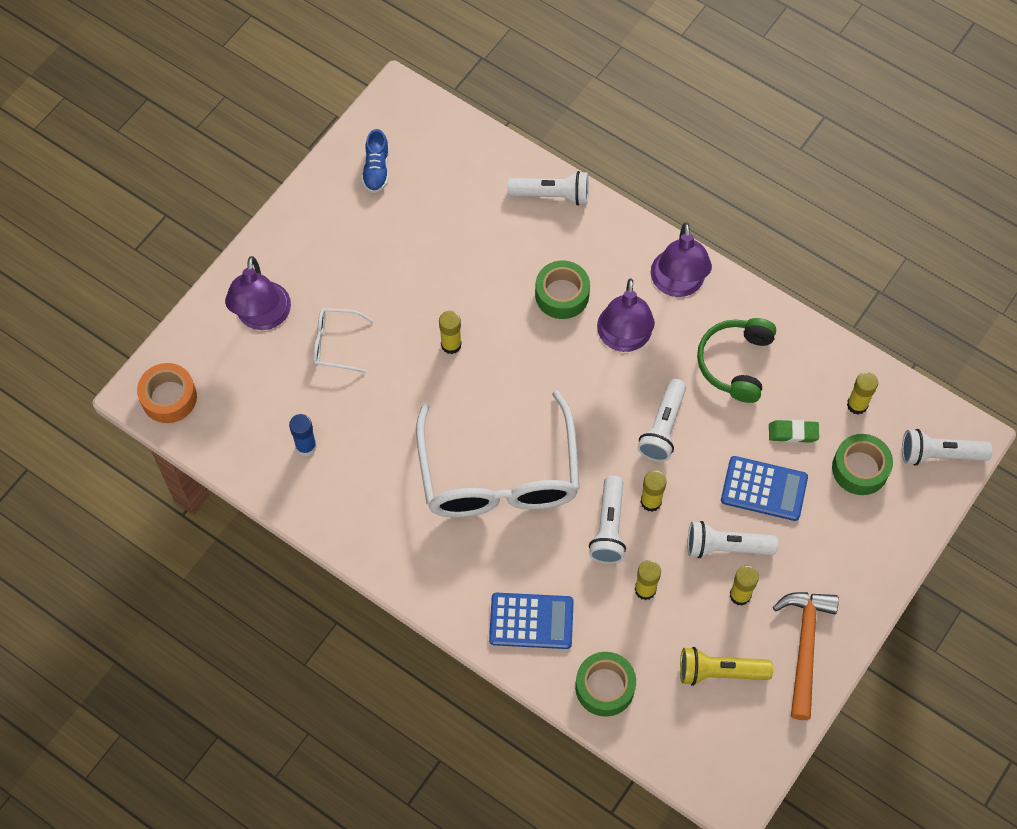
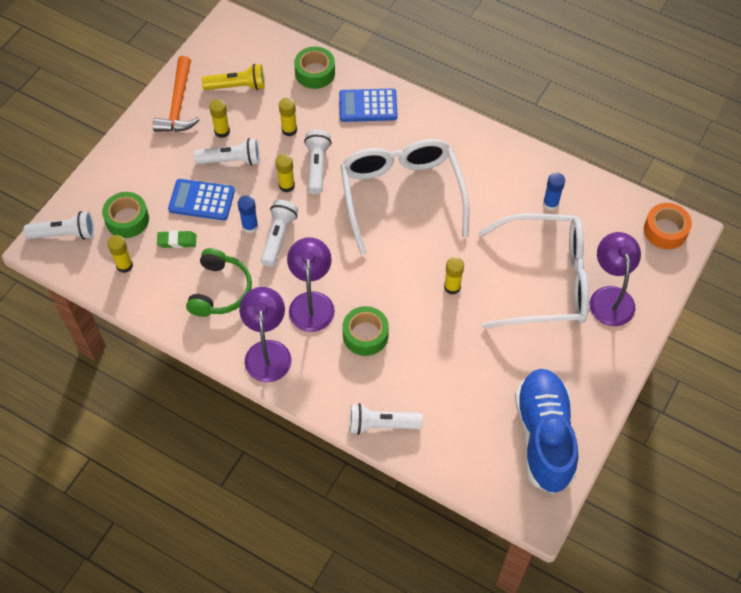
camera: 175 degrees right, 5 degrees down
white glasses [313,308,374,373] -> white glasses [478,213,589,329], size x2.34
blue shoe [362,129,389,193] -> blue shoe [515,369,578,494], size x2.28
none -> blue glue stick [238,195,258,234]

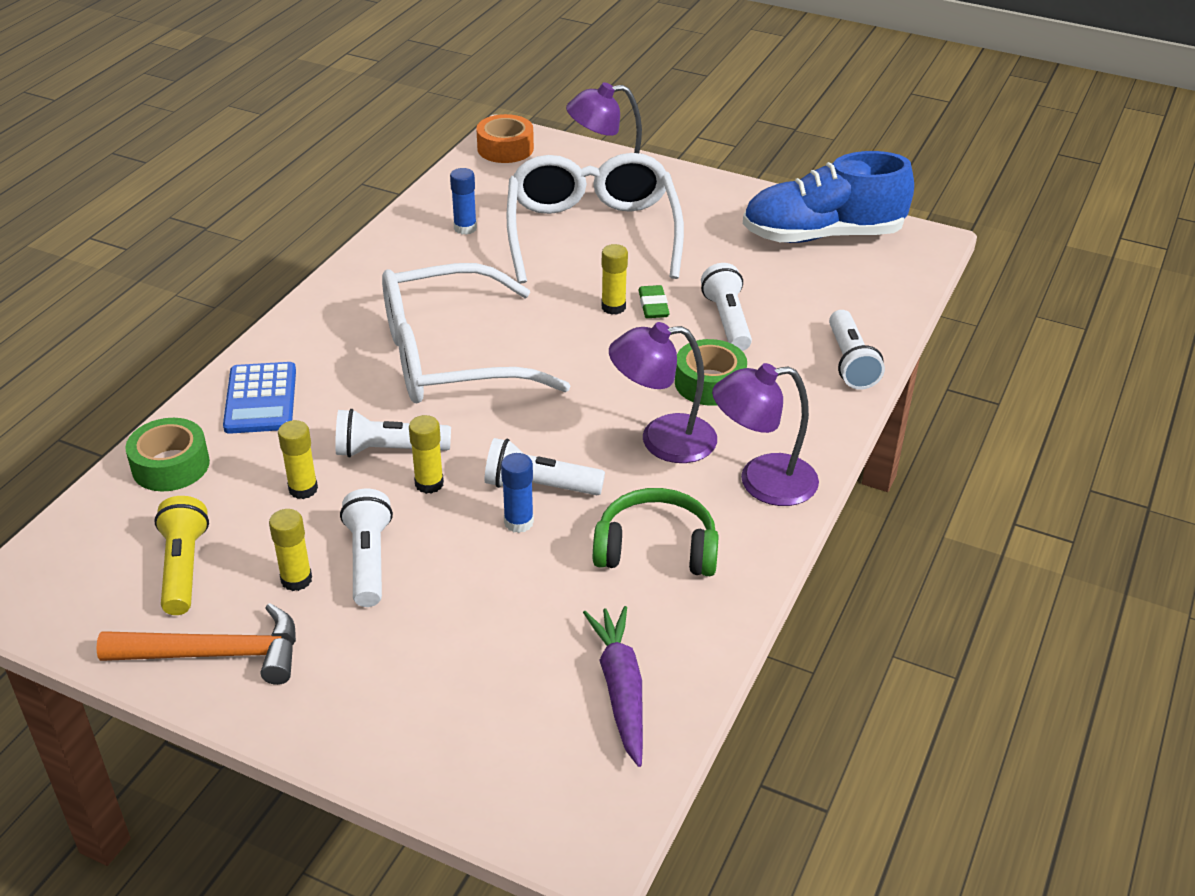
camera: 95 degrees left, 20 degrees down
white flashlight [23,211,94,240] -> white flashlight moved to [701,263,752,351]
green tape [102,192,149,238] -> none
yellow glue stick [107,235,133,273] -> purple carrot [583,606,643,767]
green eraser [157,231,196,248] -> green eraser moved to [638,285,670,318]
blue calculator [168,179,235,220] -> none

